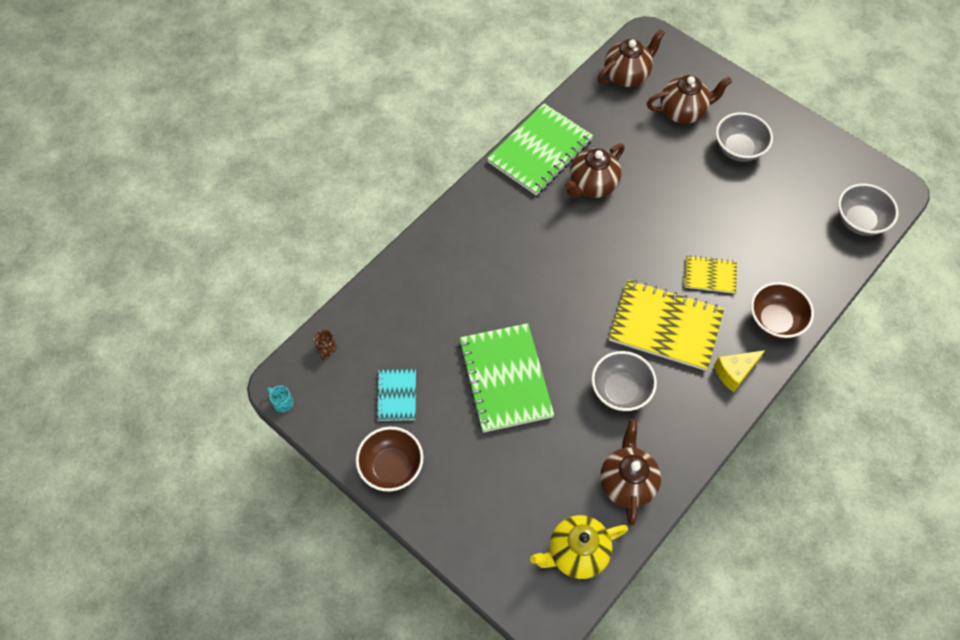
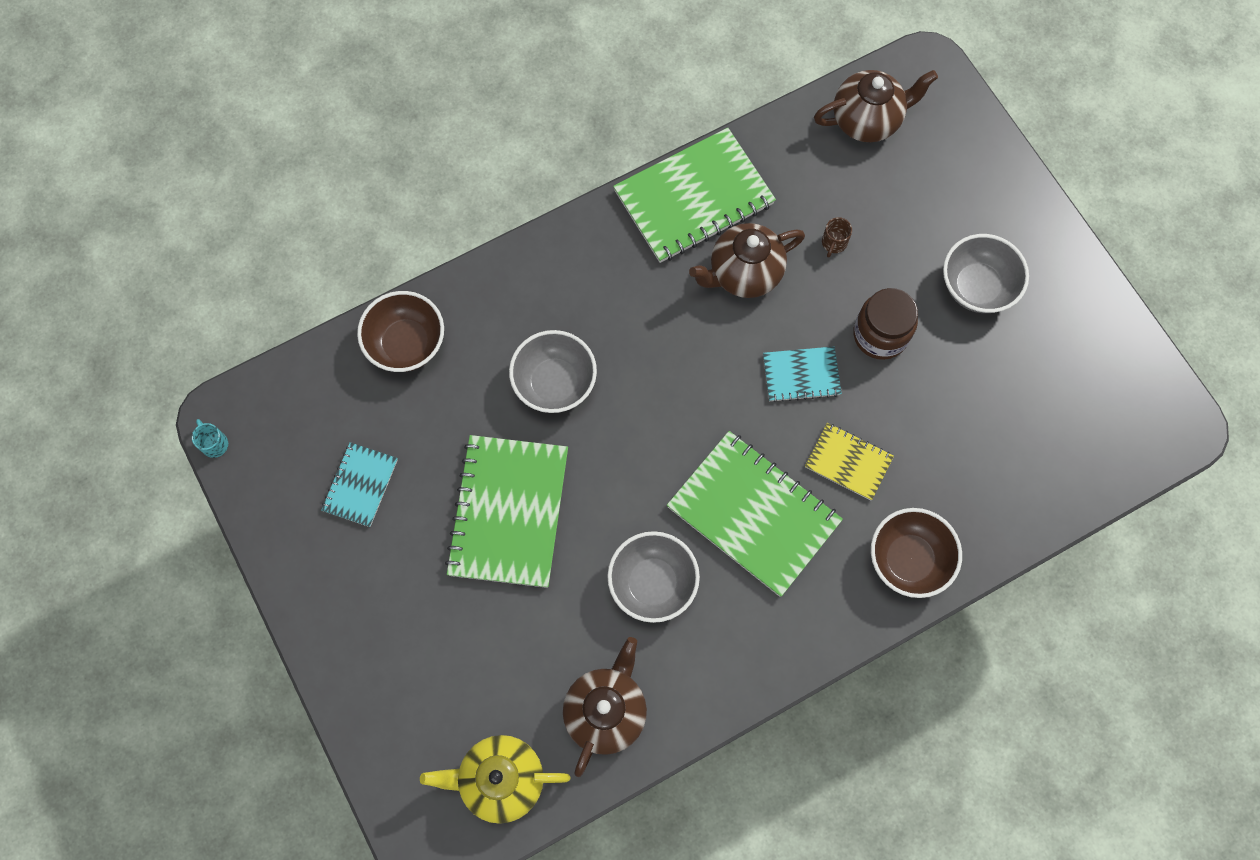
camera: 20 degrees right, 10 degrees up
brown mug [314,330,336,361] -> brown mug moved to [822,217,852,258]
brown bowl [356,427,423,491] -> brown bowl moved to [357,291,444,372]
yellow notebook [609,280,724,371] -> green notebook [667,431,843,597]
brown teapot [647,75,732,124] -> none
yellow cheese [714,350,765,392] -> none
grey bowl [838,184,899,236] -> grey bowl moved to [509,330,597,413]
none -> turquoise notebook [763,346,842,402]
none -> brown jar [853,288,918,360]

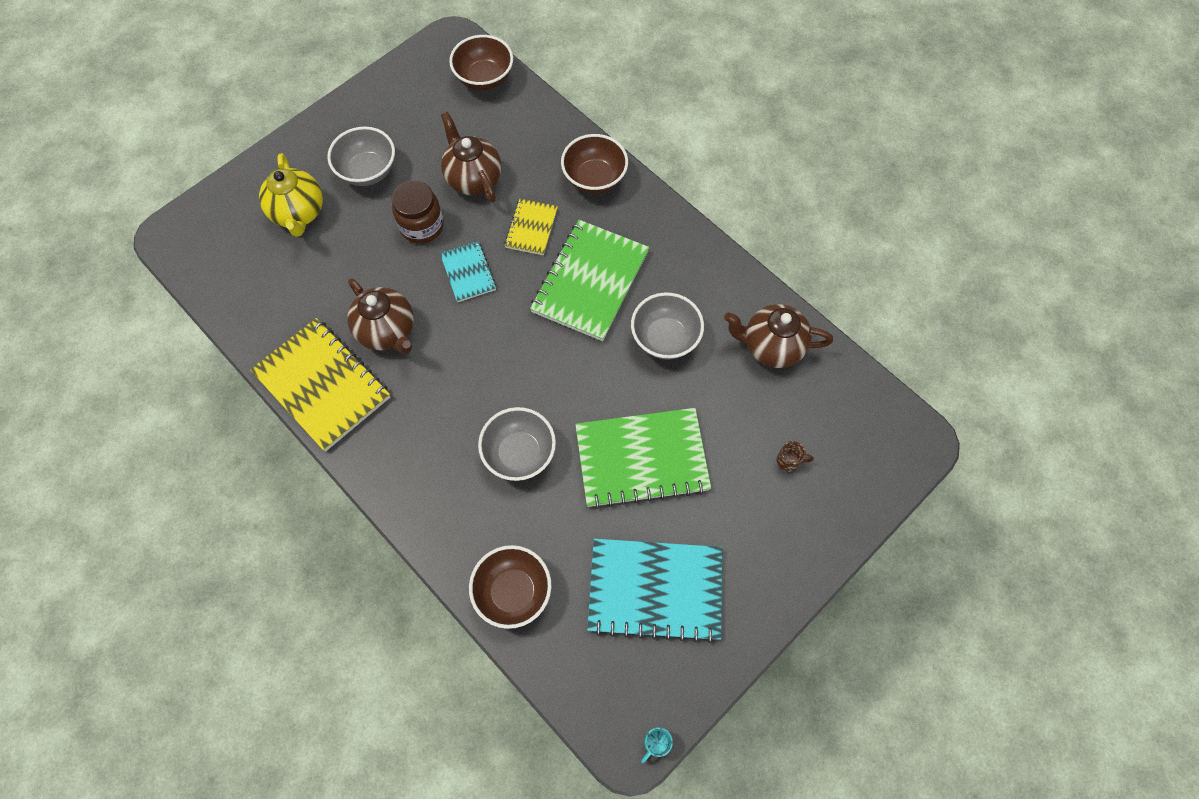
camera: 105 degrees left, 5 degrees down
turquoise notebook [321,442,398,527] -> turquoise notebook [587,539,722,643], size x1.92
yellow teapot [420,735,570,824] -> yellow teapot moved to [259,153,323,237]
green notebook [613,128,776,263] -> yellow notebook [250,318,390,451]
brown teapot [814,70,938,142] -> brown teapot moved to [441,112,501,202]
brown mug [822,217,852,258] -> brown mug moved to [777,441,814,472]
none -> brown bowl [449,35,513,90]

